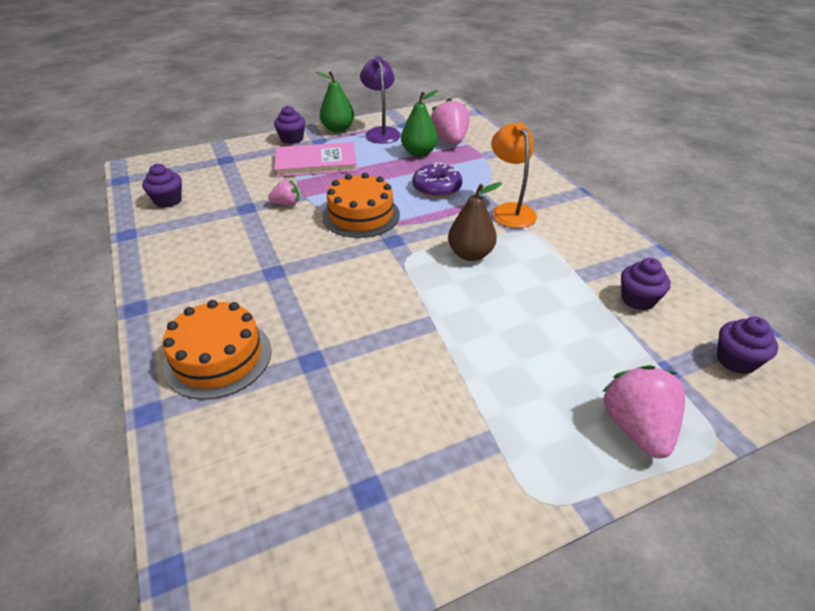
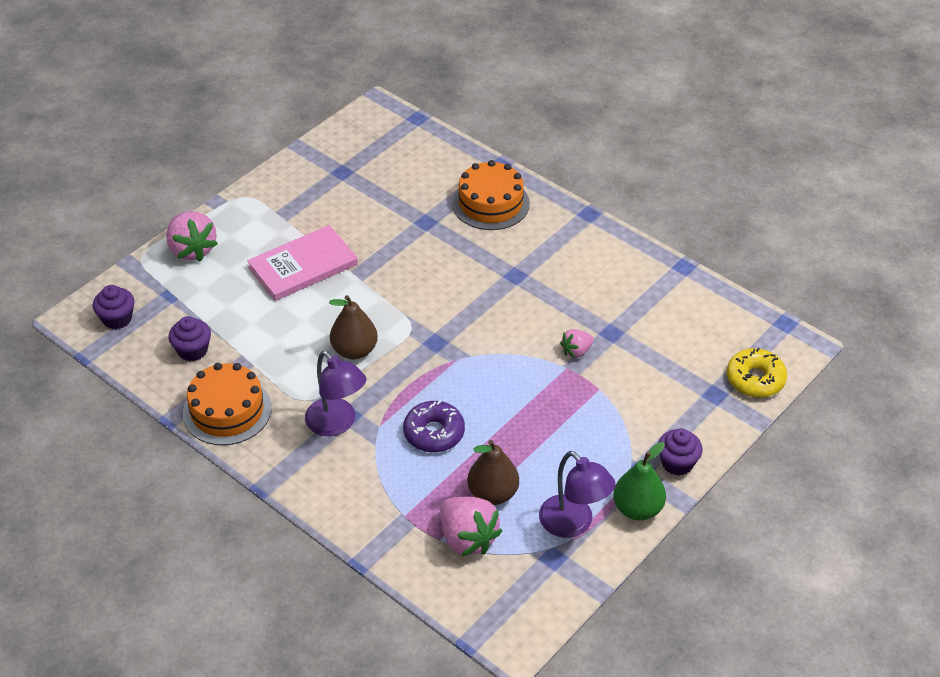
camera: 155 degrees right, 5 degrees up
purple cupcake [142,164,182,208] -> none
pink book [274,142,357,177] -> pink book moved to [247,225,358,301]
orange cake [322,173,400,238] -> orange cake moved to [183,363,272,445]
green pear [401,90,438,157] -> brown pear [467,440,519,505]
orange lamp [491,122,537,228] -> purple lamp [305,351,366,436]
none -> yellow donut [727,348,787,398]

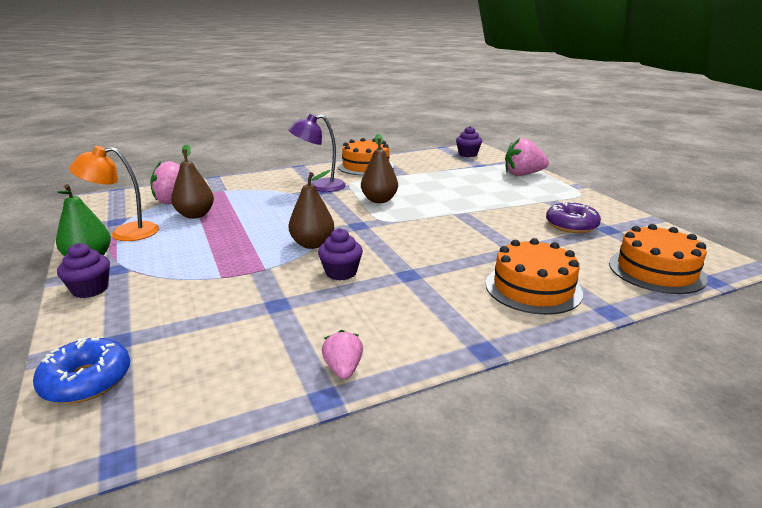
camera: 115 degrees right, 20 degrees down
purple cupcake [169,316,211,361] -> purple cupcake moved to [318,228,363,280]
pink book [247,225,358,301] -> none
purple donut [403,401,465,453] -> purple donut moved to [546,201,601,233]
purple lamp [539,451,616,538] -> orange lamp [69,146,159,241]
pink strawberry [560,329,594,358] -> pink strawberry moved to [322,330,363,379]
yellow donut [727,348,787,398] -> blue donut [33,338,130,404]
none -> brown pear [289,170,334,249]
none -> orange cake [609,224,708,294]

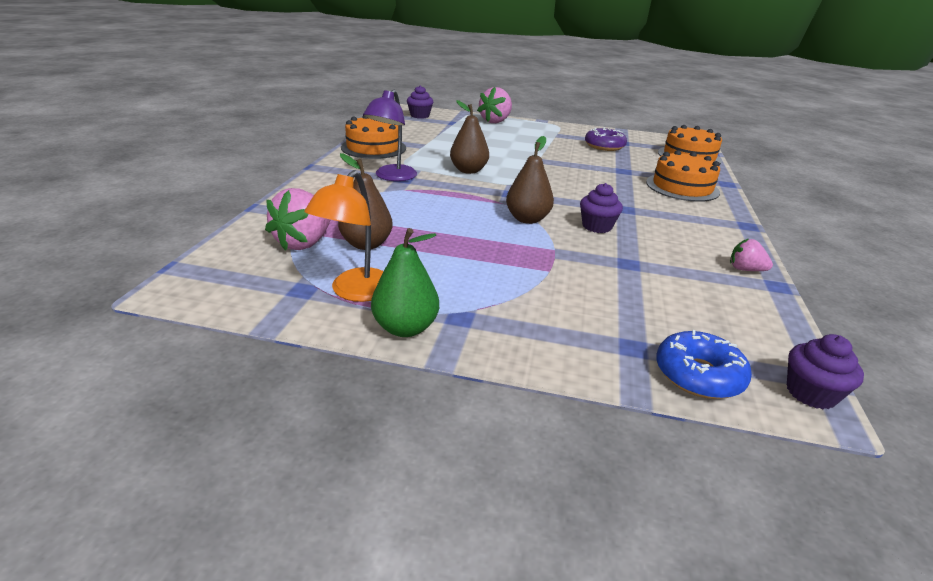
camera: 55 degrees left, 5 degrees up
purple cupcake [57,243,110,298] -> purple cupcake moved to [787,334,864,409]

